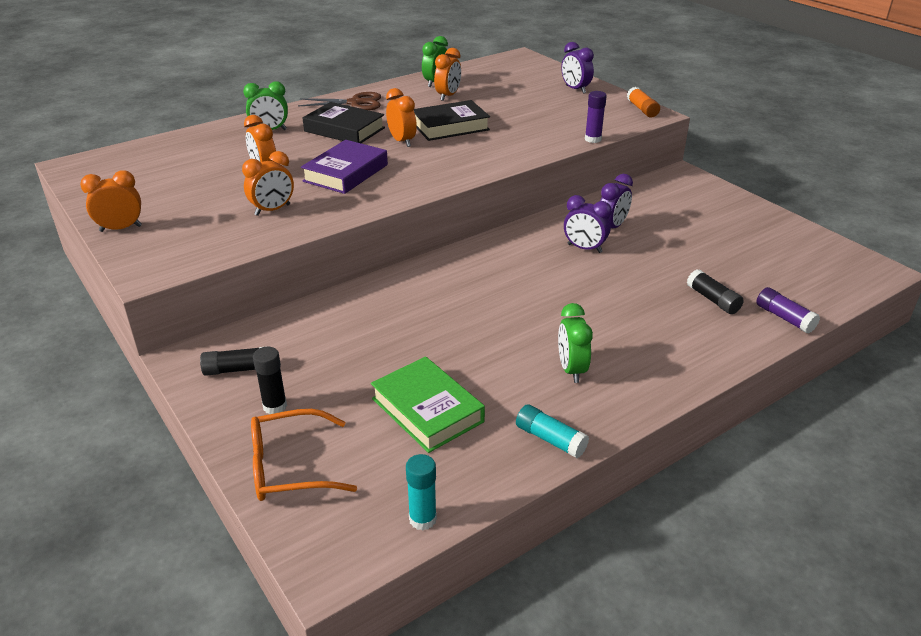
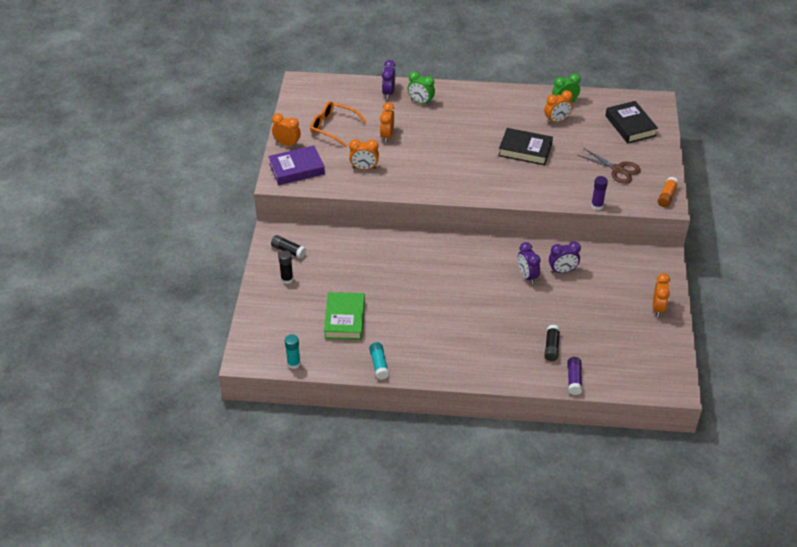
camera: 40 degrees right, 10 degrees up
orange glasses [251,409,357,501] -> orange glasses moved to [310,101,367,147]
brown scissors [298,92,381,110] -> brown scissors moved to [577,148,641,184]
purple book [301,140,388,194] -> purple book moved to [268,146,325,185]
black book [303,102,385,143] -> black book moved to [605,101,658,144]
orange clock [386,88,417,147] -> orange clock moved to [653,273,670,317]
green clock [558,303,593,383] -> none
purple clock [561,42,594,94] -> purple clock moved to [382,60,395,99]

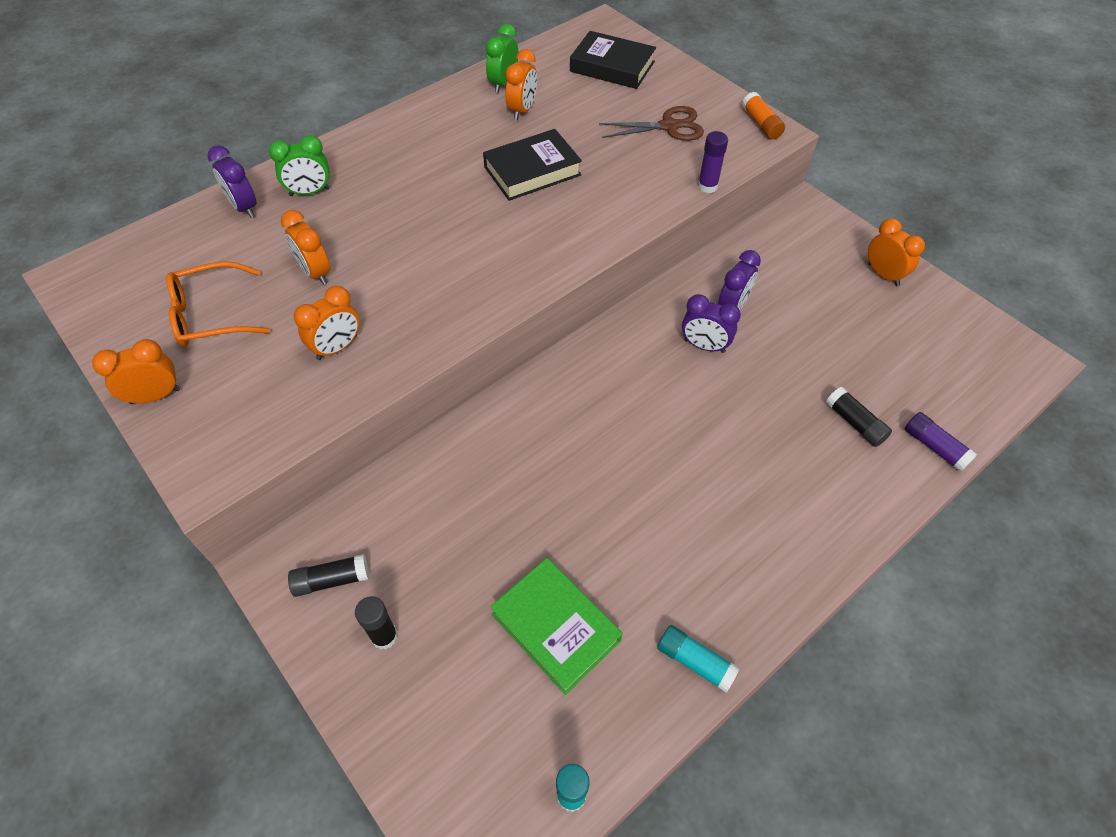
camera: 45 degrees left, 10 degrees up
purple book [268,146,325,185] -> none

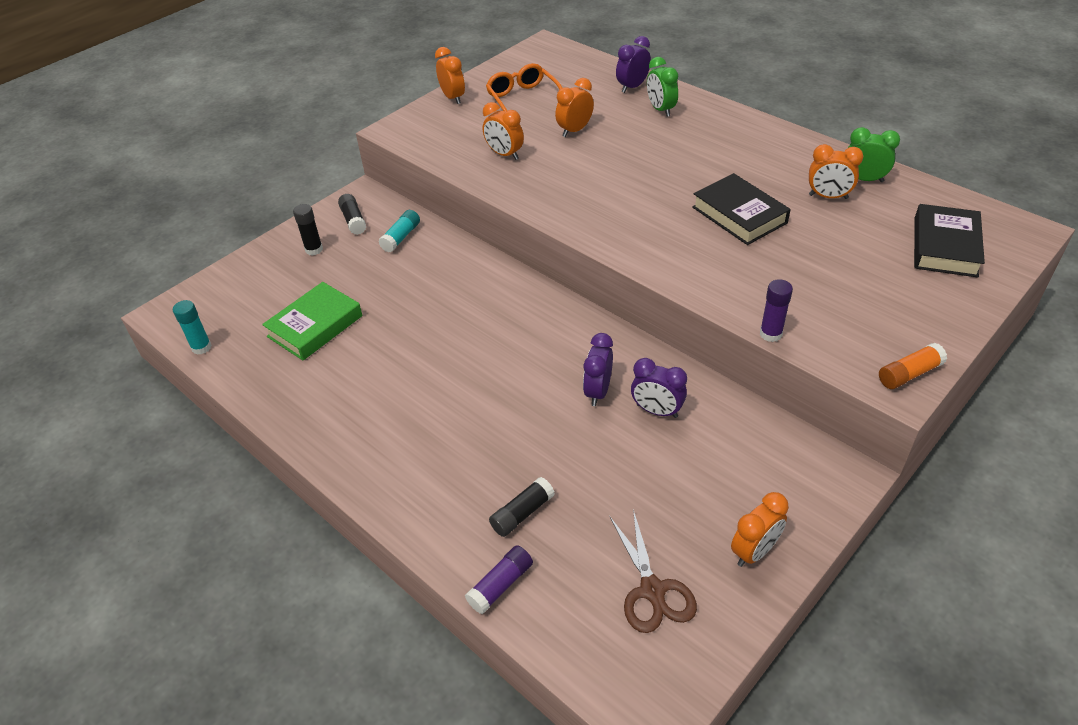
camera: 85 degrees right, 10 degrees down
brown scissors [599,106,704,141] -> brown scissors moved to [610,509,697,633]
turquoise glue stick [657,625,740,693] -> turquoise glue stick moved to [378,210,420,252]

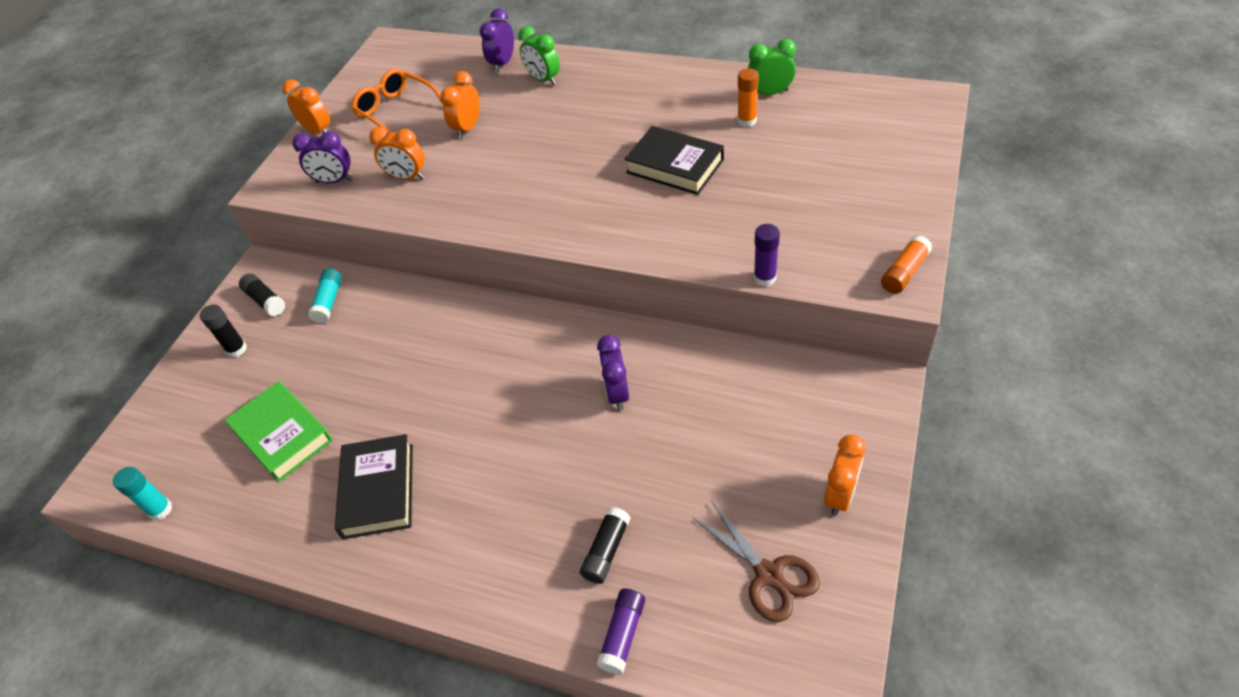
camera: 20 degrees left, 5 degrees up
green book [262,282,362,360] -> green book turned 60 degrees counterclockwise [225,381,333,482]
purple clock [631,358,687,418] -> purple clock moved to [292,131,352,183]
orange clock [809,144,863,199] -> orange glue stick [737,68,759,127]
black book [914,204,985,278] -> black book moved to [335,434,413,539]

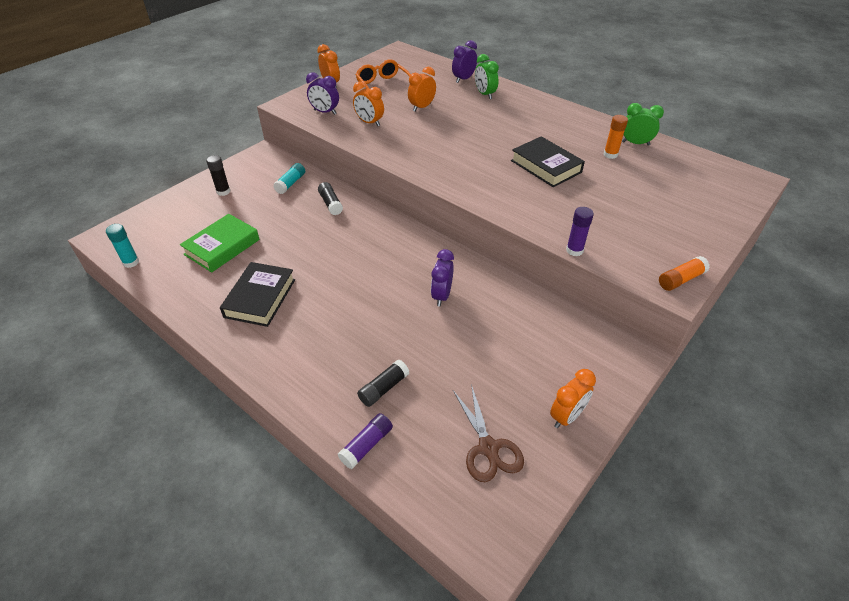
camera: 15 degrees right, 5 degrees down
green book [225,381,333,482] -> green book turned 60 degrees clockwise [180,214,260,273]
black glue stick [239,273,285,316] -> black glue stick moved to [318,182,343,215]

